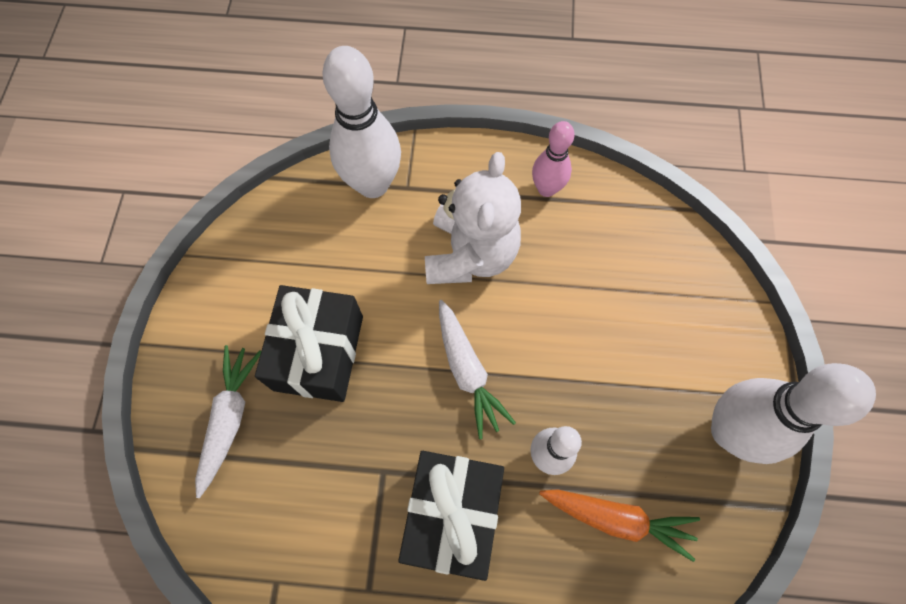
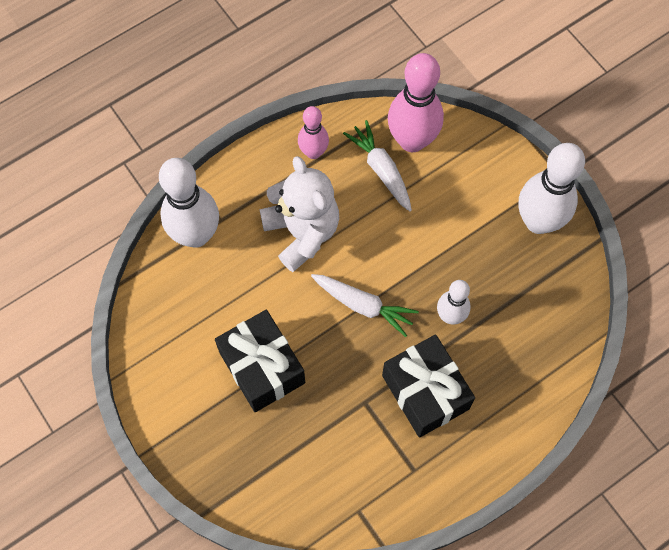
camera: 40 degrees left, 0 degrees up
white carrot [195,345,261,498] -> white carrot moved to [343,120,412,212]
orange carrot [539,489,700,562] -> none
none -> pink bowling pin [388,53,444,152]

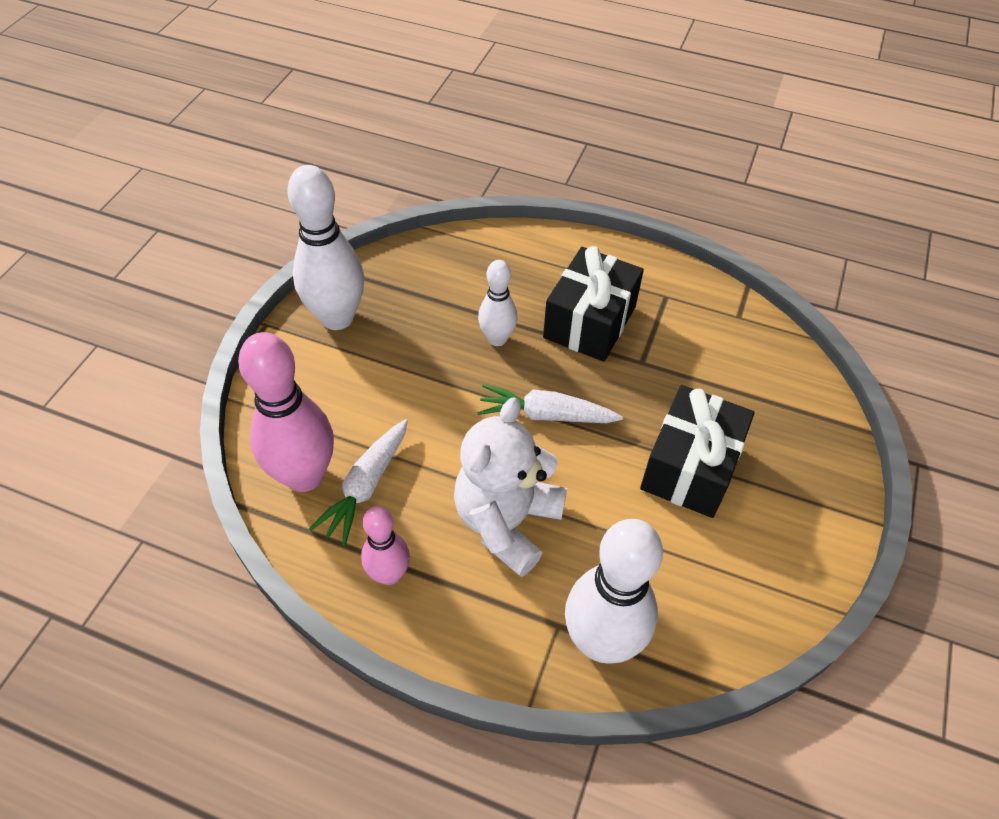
camera: 125 degrees left, 15 degrees down
white carrot [311,274,419,337] -> white carrot turned 75 degrees counterclockwise [477,384,623,423]

